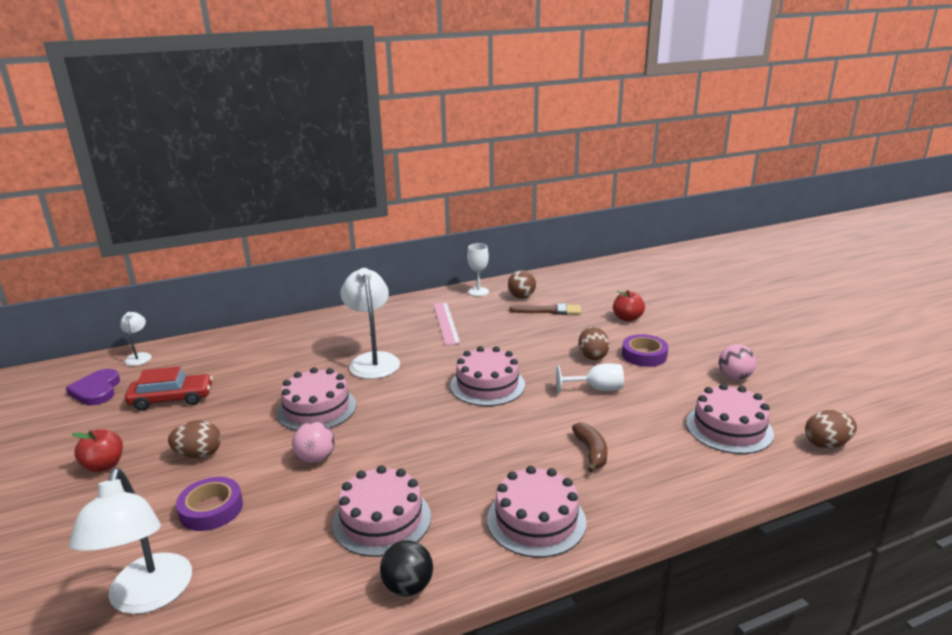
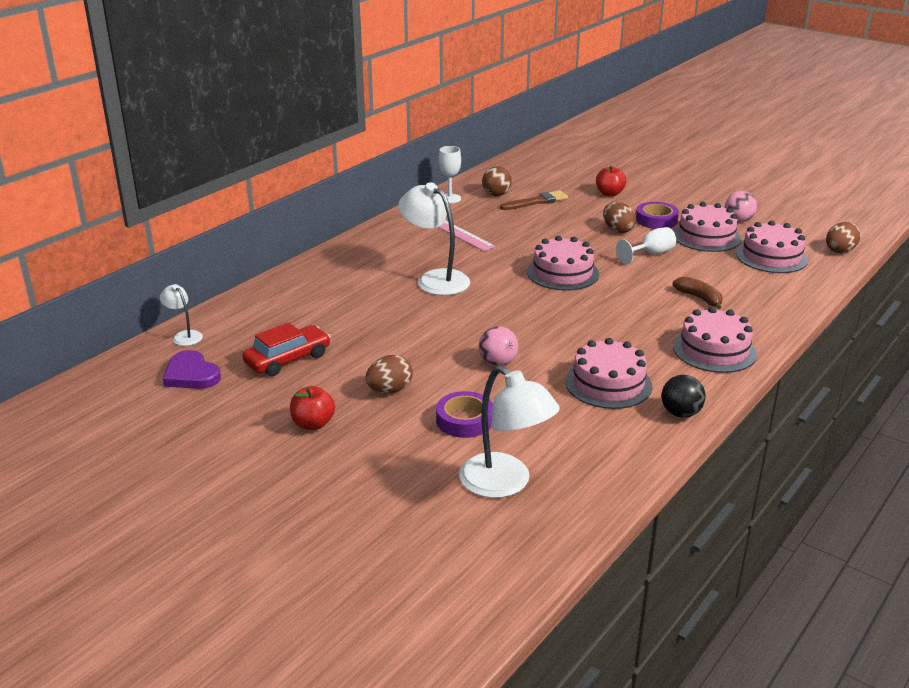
camera: 30 degrees left, 5 degrees up
pink cake [277,367,356,431] -> pink cake moved to [673,202,741,252]

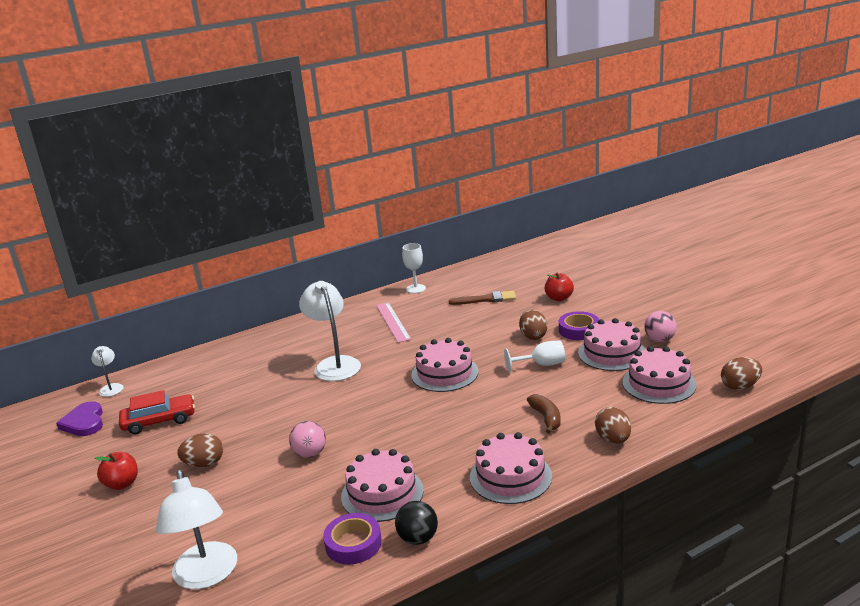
camera: 25 degrees right, 5 degrees down
purple tape [436,391,493,438] -> purple tape moved to [323,513,382,564]
brown ball [482,166,512,196] -> none
none -> brown egg [595,407,631,444]

